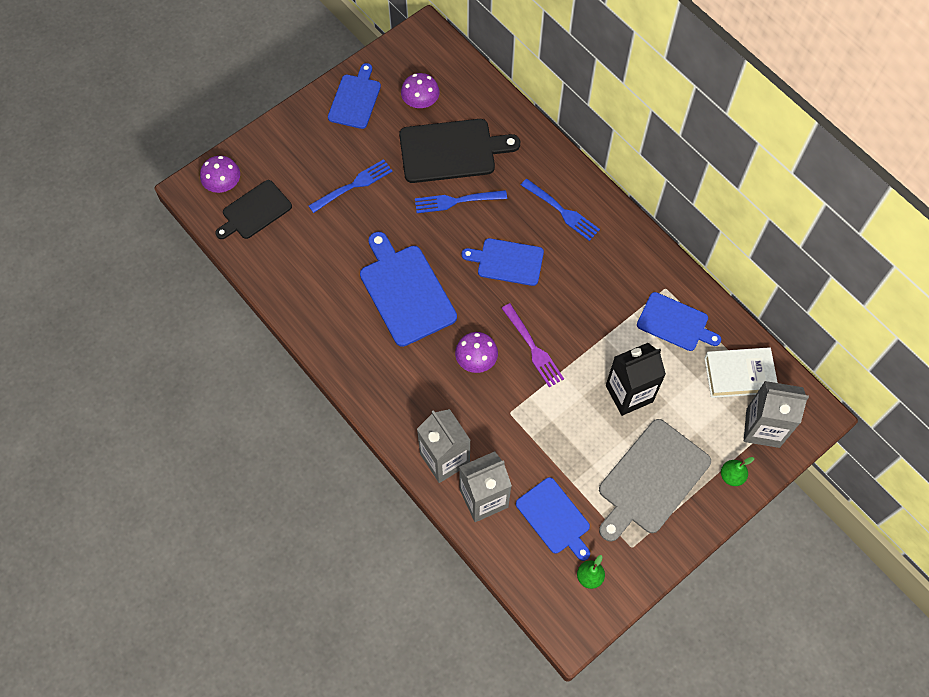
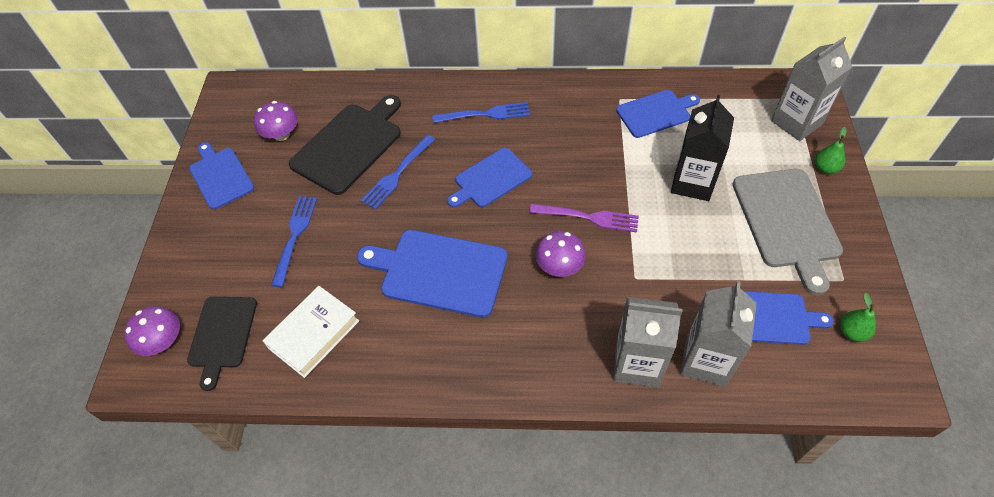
camera: 45 degrees left, 10 degrees down
white book [704,347,778,398] -> white book moved to [263,286,359,378]

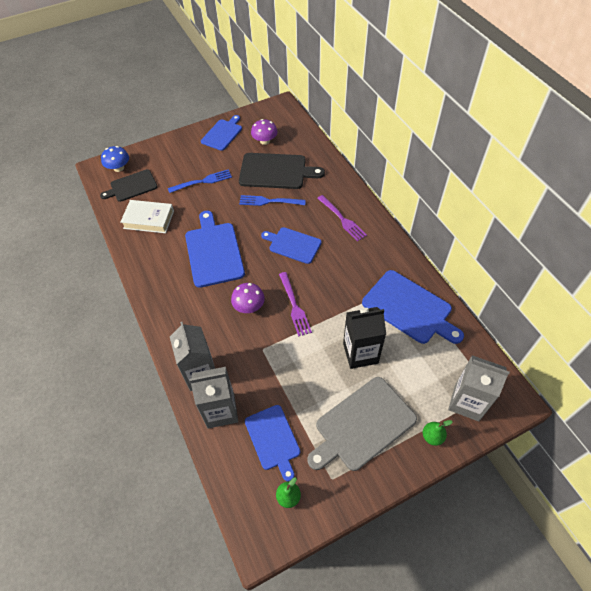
camera: 60 degrees right, 0 degrees up
purple mushroom [124,306,180,356] -> blue mushroom [101,146,129,172]
blue fork [432,102,530,123] -> purple fork [317,195,367,241]
blue cutting board [616,90,700,138] -> blue cutting board [362,270,464,344], size x1.55

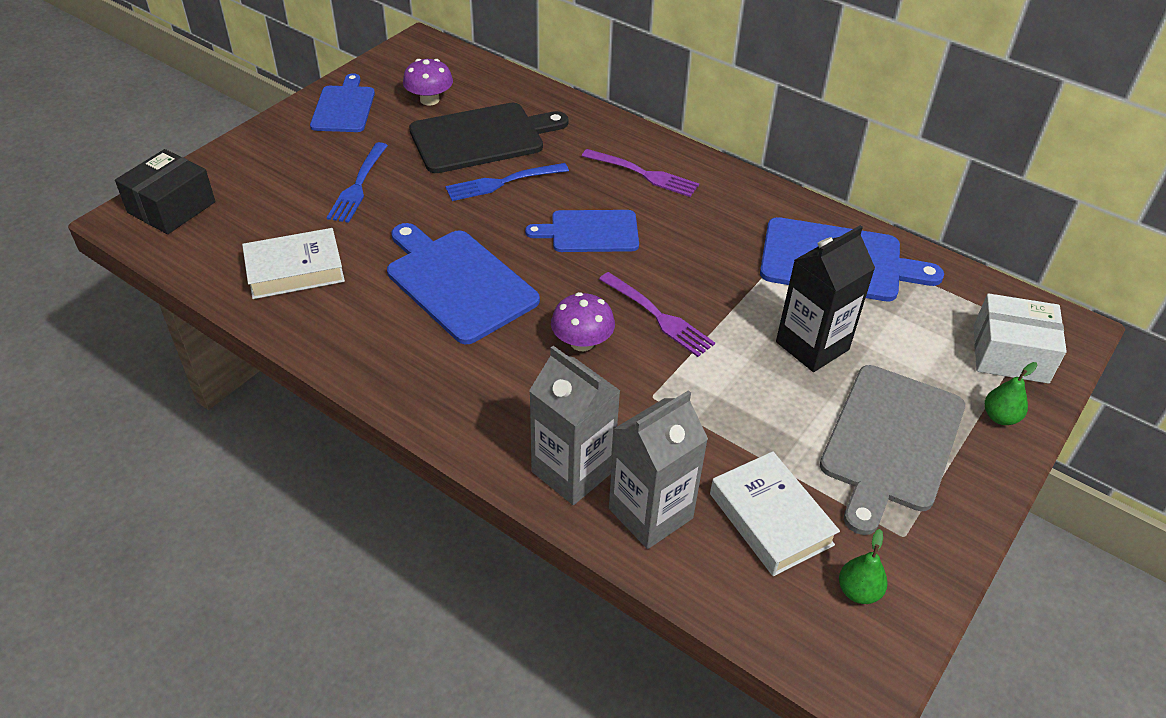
camera: 30 degrees left, 10 degrees down
black cutting board [100,169,158,202] -> none
blue mushroom [101,146,129,172] -> black box [115,149,215,234]
blue fork [168,169,232,193] -> blue fork turned 150 degrees clockwise [326,142,388,223]
blue cutting board [245,405,301,482] -> white book [710,451,840,576]
grey carton [448,355,510,421] -> white box [974,293,1067,384]

